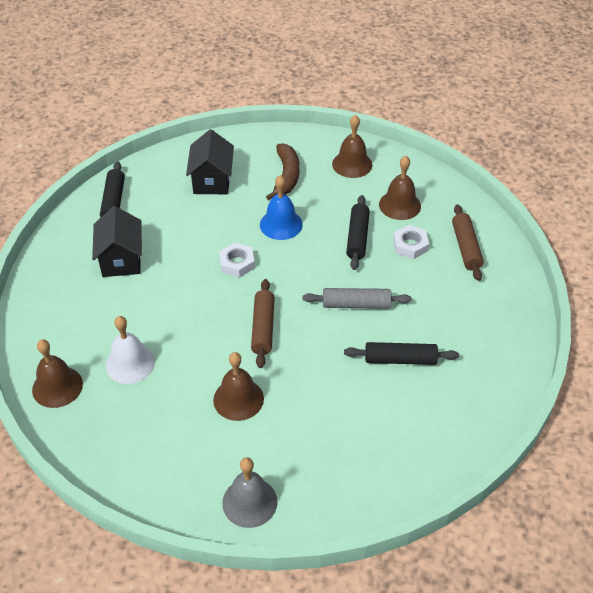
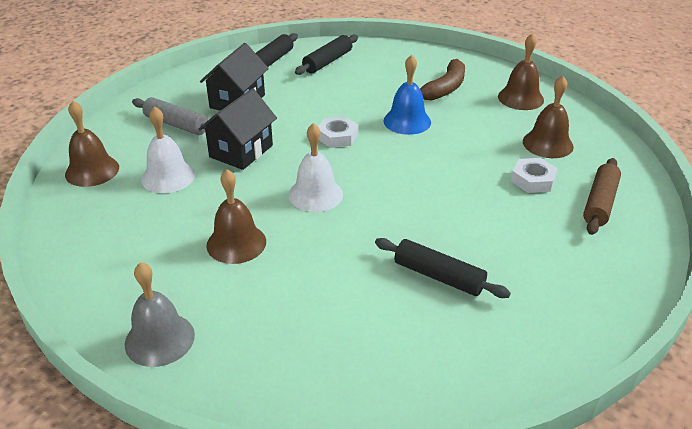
camera: 30 degrees right, 10 degrees down
black house [186,129,234,194] -> black house moved to [199,88,277,170]
brown rolling pin [251,279,275,368] -> white bell [288,123,343,212]
grey rolling pin [302,288,412,309] -> grey rolling pin moved to [132,97,208,135]
black rolling pin [346,195,370,270] -> black rolling pin moved to [295,34,358,75]

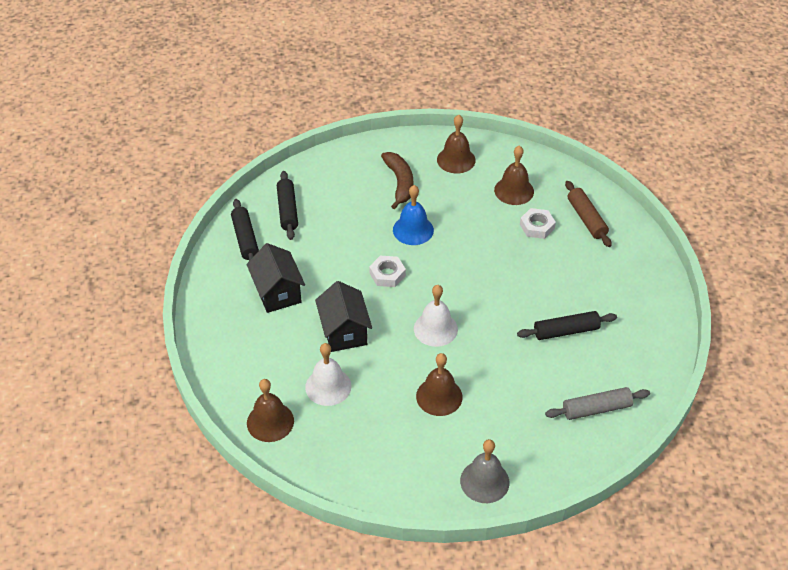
camera: 45 degrees left, 10 degrees up
grey rolling pin [132,97,208,135] -> grey rolling pin moved to [545,387,650,420]

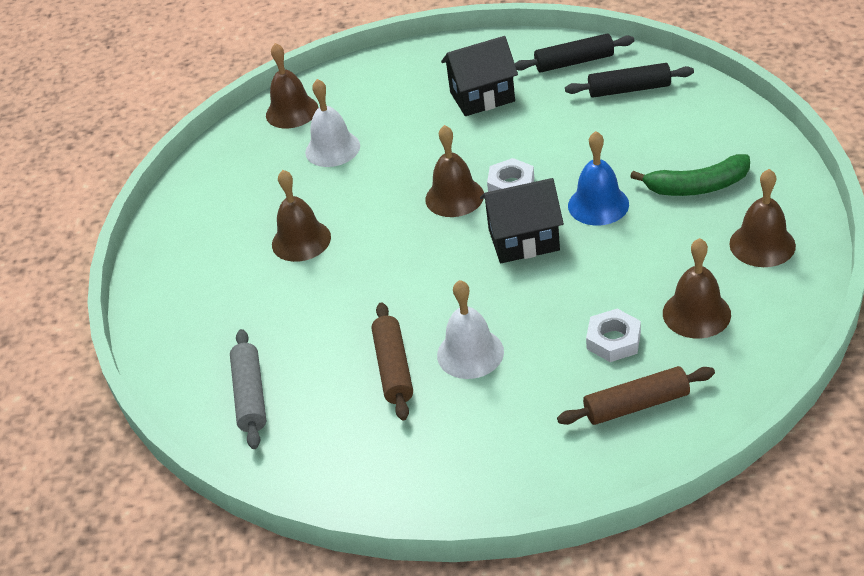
camera: 100 degrees right, 5 degrees down
black house [315,281,372,352] -> black house moved to [480,178,564,263]
brown banana [381,152,413,210] -> green banana [630,154,750,196]
white bell [414,285,458,347] -> white bell moved to [437,280,504,379]
grey bell [460,439,509,503] -> none
black rolling pin [517,311,617,340] -> brown rolling pin [371,302,413,421]
none -> brown bell [425,125,484,217]

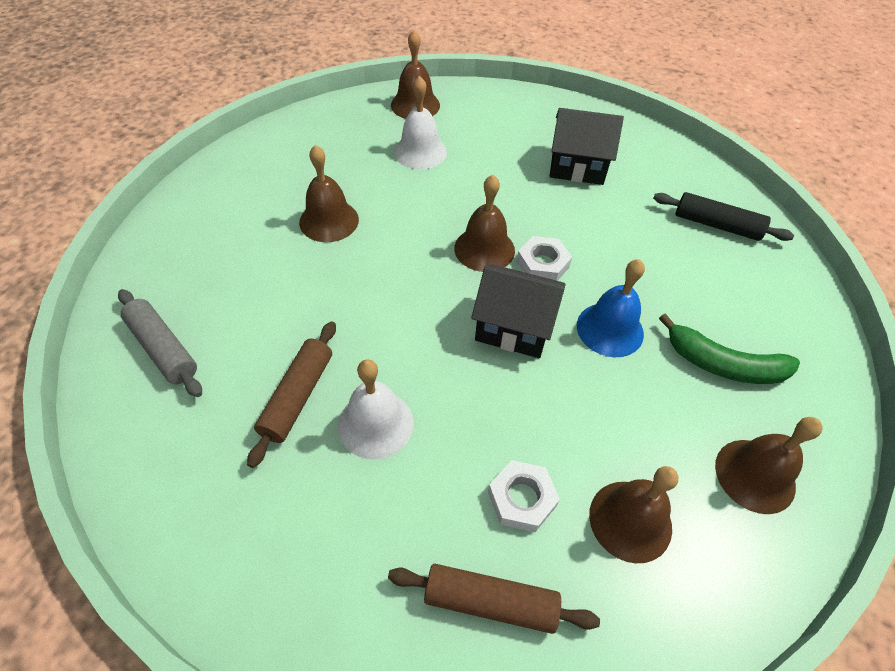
camera: 20 degrees right, 10 degrees up
grey rolling pin [230,329,266,449] -> grey rolling pin turned 60 degrees counterclockwise [118,289,202,397]
black rolling pin [515,34,634,73] -> none

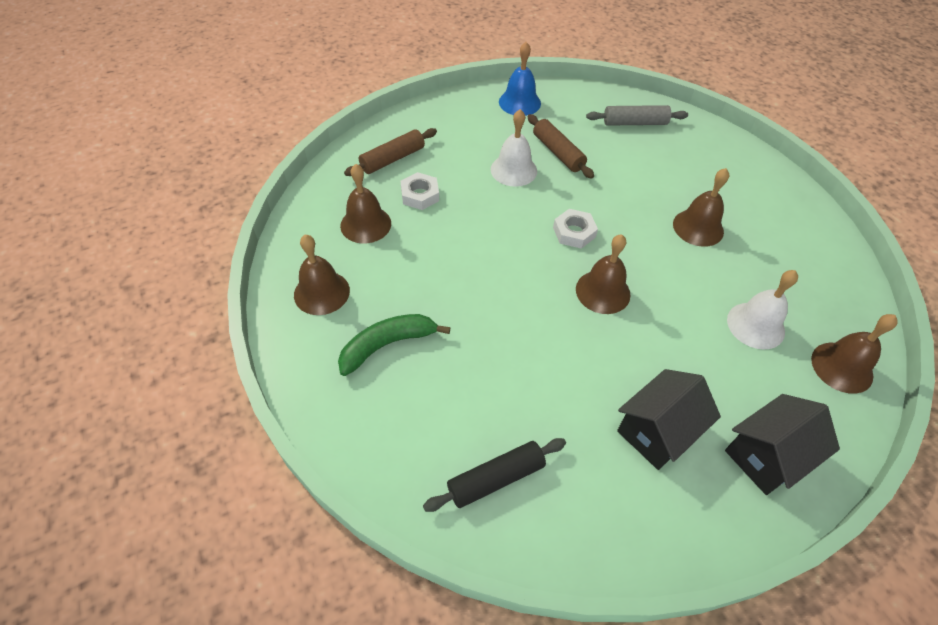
camera: 130 degrees right, 0 degrees up
black house [471,264,566,358] -> black house moved to [725,394,840,495]
white nut [517,236,572,281] -> white nut moved to [553,209,598,249]
blue bell [577,259,645,357] -> blue bell moved to [499,42,541,116]

